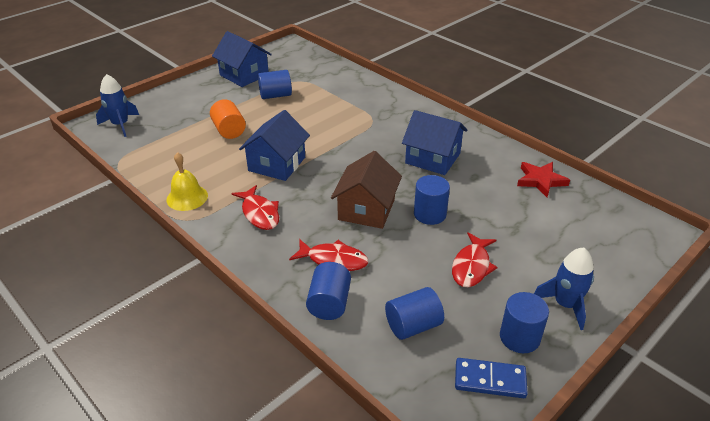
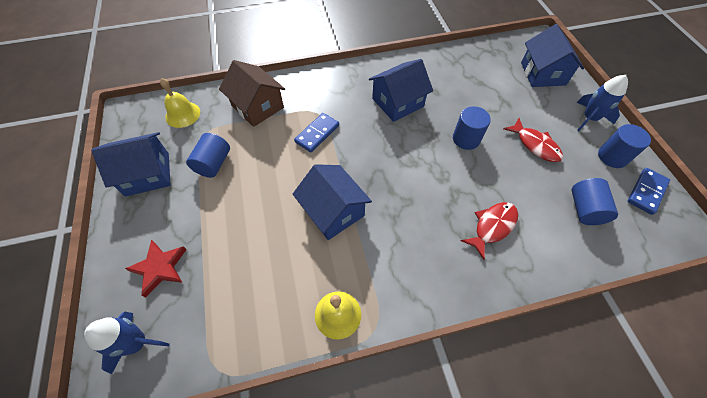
camera: 60 degrees left, 20 degrees up
orange cylinder [210,99,246,139] -> none
red fish [231,185,279,230] -> none
blue cylinder [306,262,351,320] -> none
brown house [331,151,402,229] -> brown house moved to [219,60,285,127]
red star [517,162,570,197] -> red star moved to [125,240,187,298]
none -> yellow bell [160,78,200,128]
none -> blue domino [294,113,339,152]
none -> blue house [521,24,584,87]

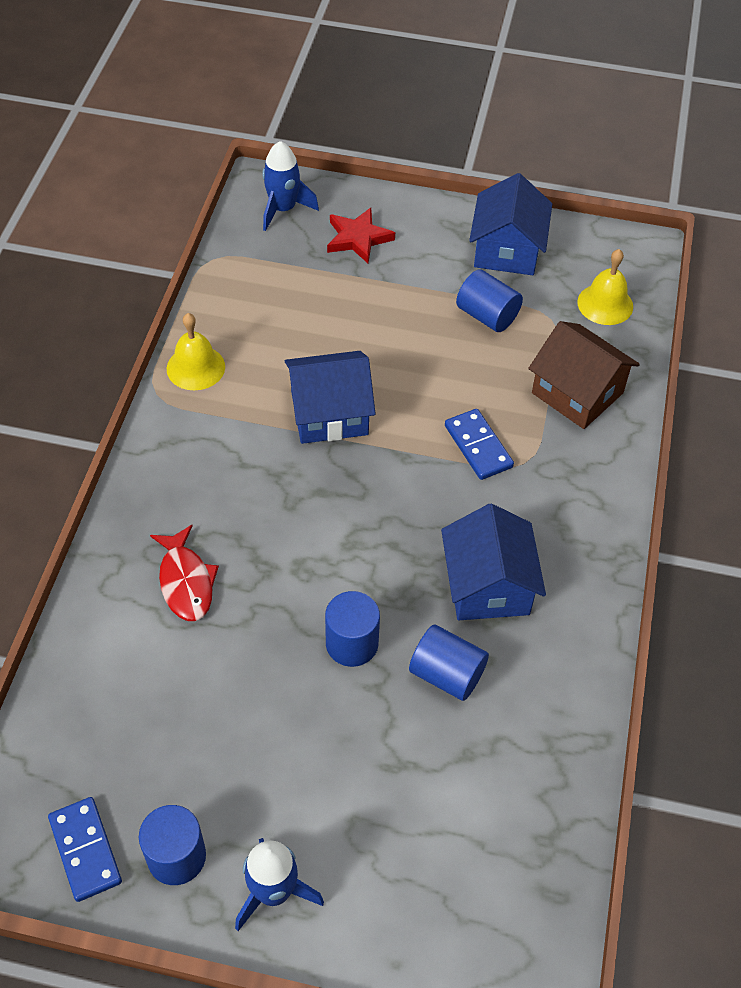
camera: 115 degrees right, 5 degrees down
brown house [219,60,285,127] -> brown house turned 60 degrees clockwise [528,321,640,429]
red fish [503,118,563,162] -> none
blue house [521,24,584,87] -> none
blue cylinder [572,178,618,225] -> blue cylinder moved to [409,624,489,701]

